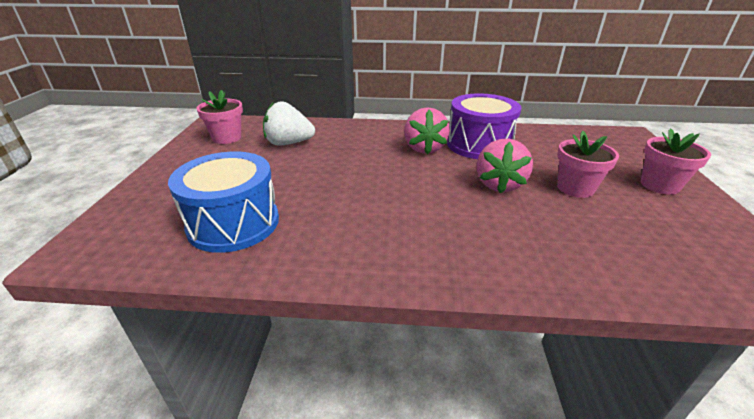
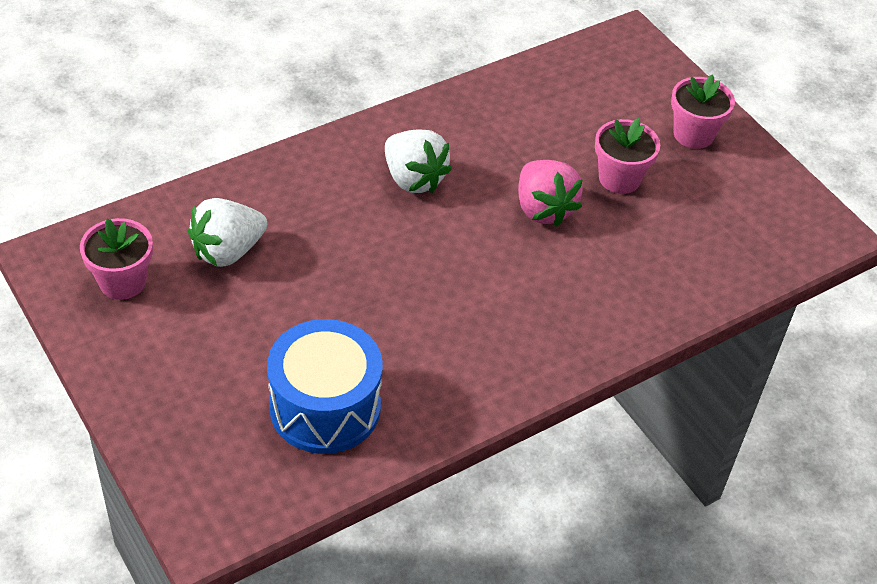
camera: 40 degrees left, 15 degrees up
pink strawberry [404,107,450,155] -> white strawberry [385,130,452,193]
purple drum [447,93,521,159] -> none

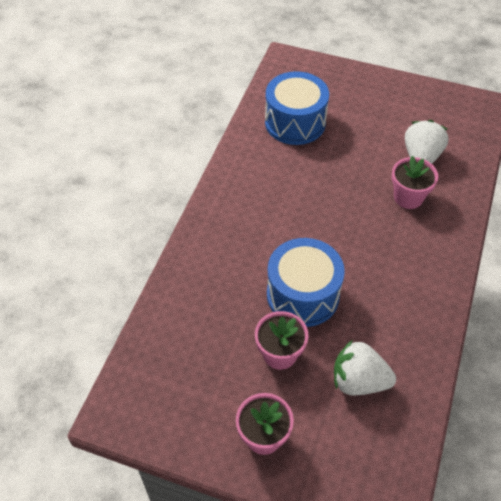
camera: 145 degrees right, 5 degrees up
pink flower pot [80,218,153,300] -> pink flower pot moved to [392,156,438,209]
white strawberry [385,130,452,193] -> white strawberry moved to [334,340,396,395]
pink strawberry [518,160,583,226] -> blue drum [267,238,345,327]

